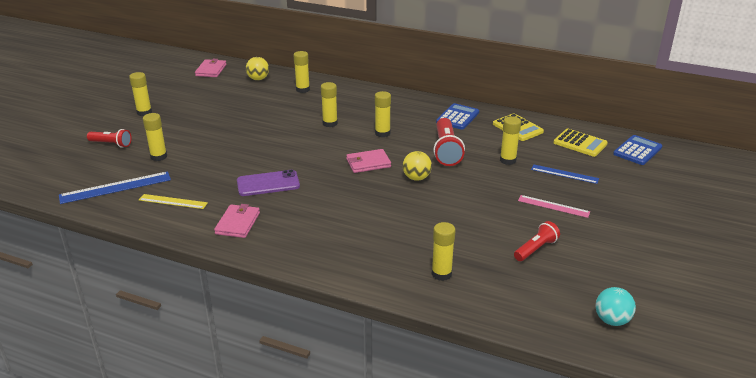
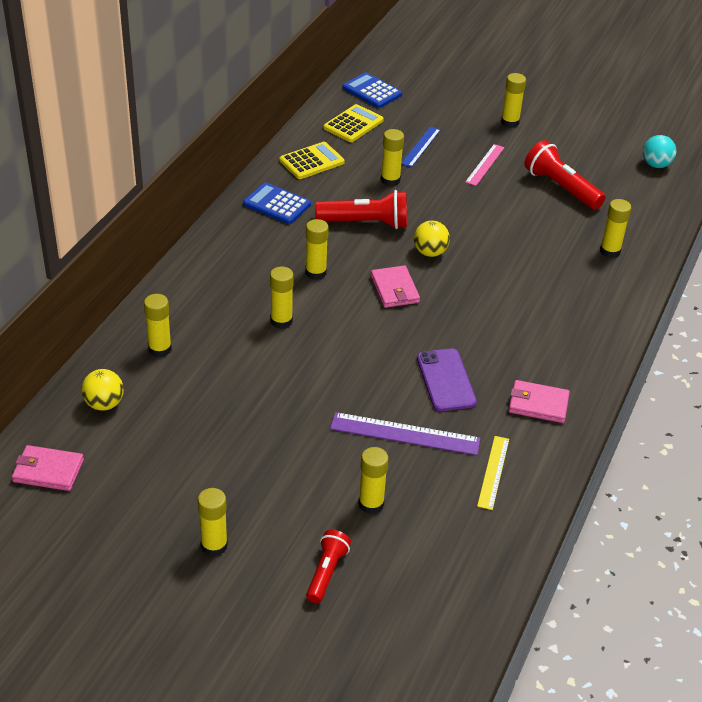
camera: 90 degrees left, 10 degrees up
blue ruler [59,171,171,204] -> none
red flashlight [514,221,560,261] -> red flashlight [524,140,606,210], size x1.62
none -> purple ruler [330,412,481,455]
none -> yellow glue stick [501,73,526,128]

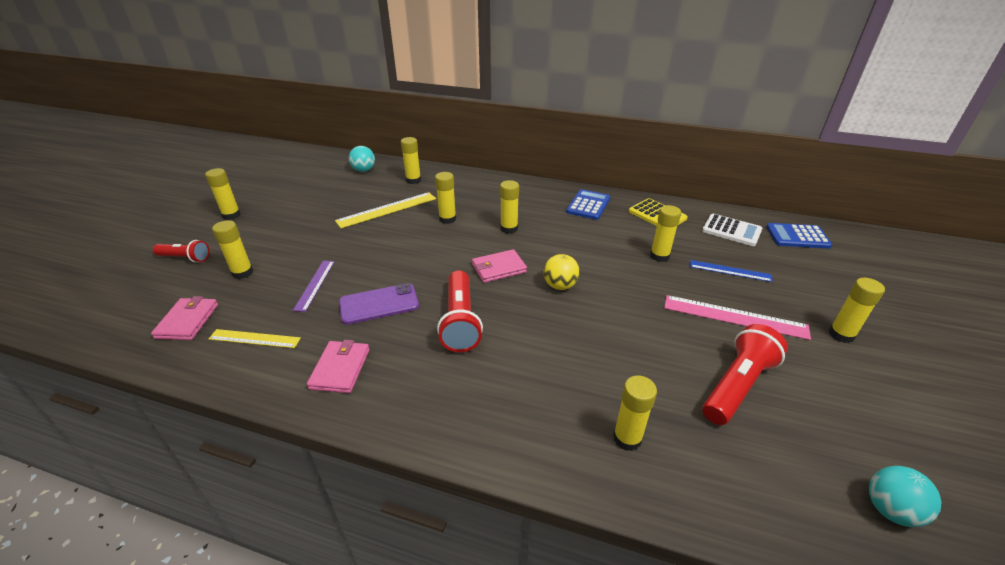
camera: 85 degrees right, 5 degrees down
pink wallet [12,445,84,491] -> pink wallet moved to [151,296,218,340]
yellow ball [81,369,124,411] -> turquoise ball [349,146,375,172]
red flashlight [315,190,407,229] -> red flashlight moved to [437,270,483,352]
yellow calculator [323,104,383,142] -> white calculator [702,214,762,246]
purple ruler [330,412,481,455] -> purple ruler [293,261,335,312], size x0.64
blue calculator [342,72,402,108] -> blue calculator turned 120 degrees counterclockwise [766,223,832,249]
pink ruler [465,144,505,186] -> pink ruler [664,295,811,340], size x1.57
none -> yellow ruler [335,192,436,228]

